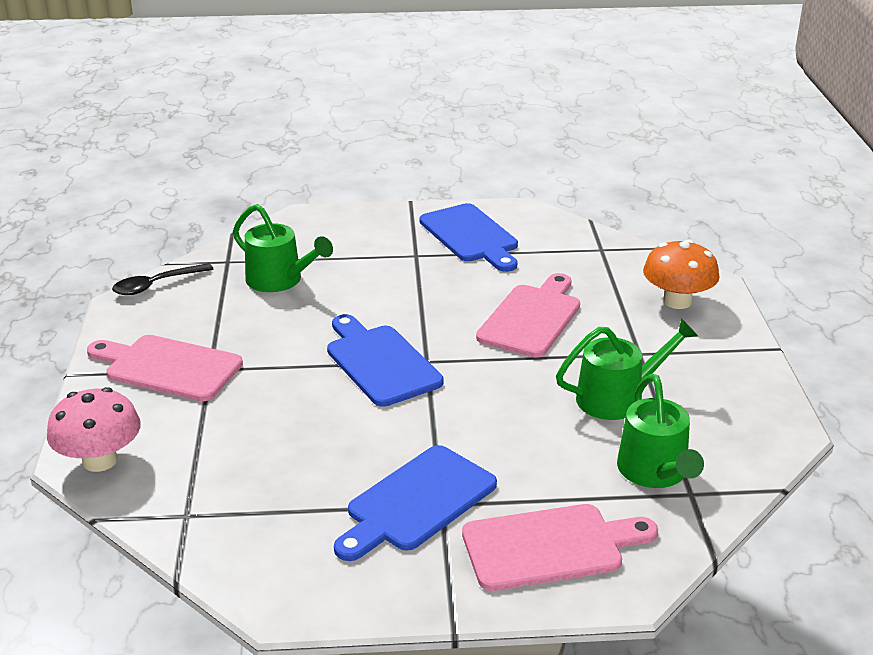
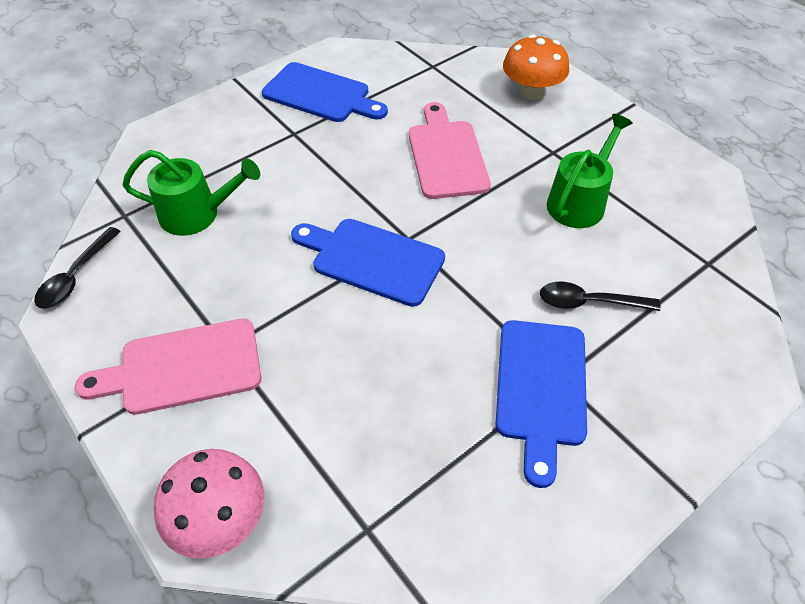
camera: 35 degrees left, 20 degrees up
pink cutting board [462,504,658,591] -> none
green watering can [617,374,704,488] -> none
none -> black spoon [540,282,661,311]

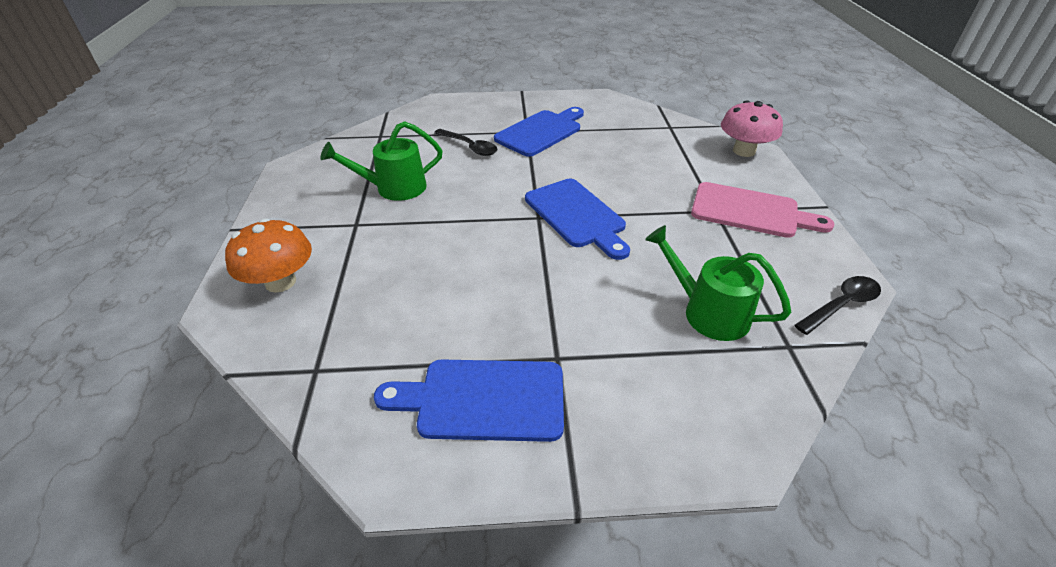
camera: 145 degrees left, 10 degrees down
blue cutting board [262,62,388,122] -> blue cutting board turned 60 degrees counterclockwise [374,359,564,442]
pink cutting board [409,102,491,199] -> none

